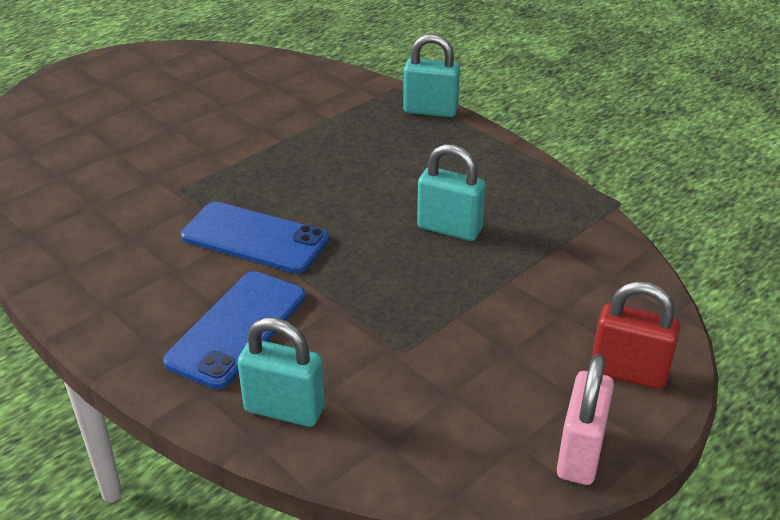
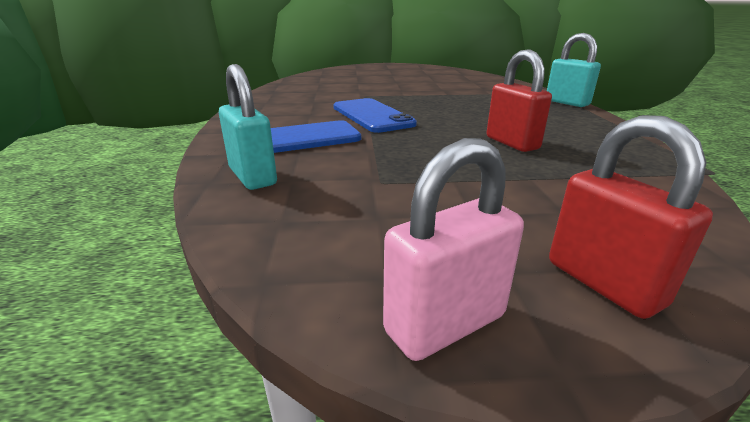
camera: 40 degrees right, 10 degrees down
turquoise padlock [417,144,486,241] -> red padlock [486,49,552,152]

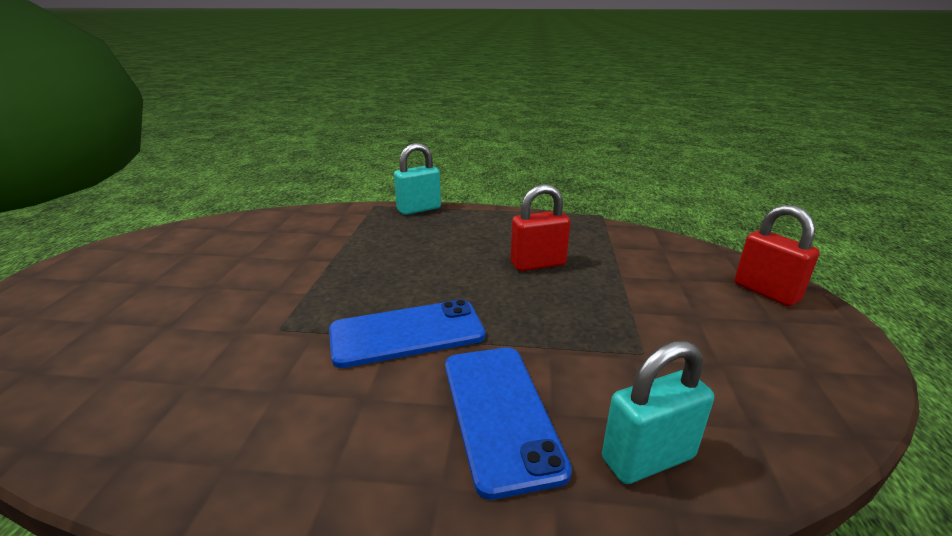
camera: 80 degrees left, 0 degrees up
pink padlock [383,138,524,361] -> none
red padlock [549,115,713,319] -> red padlock turned 75 degrees clockwise [735,205,820,306]

